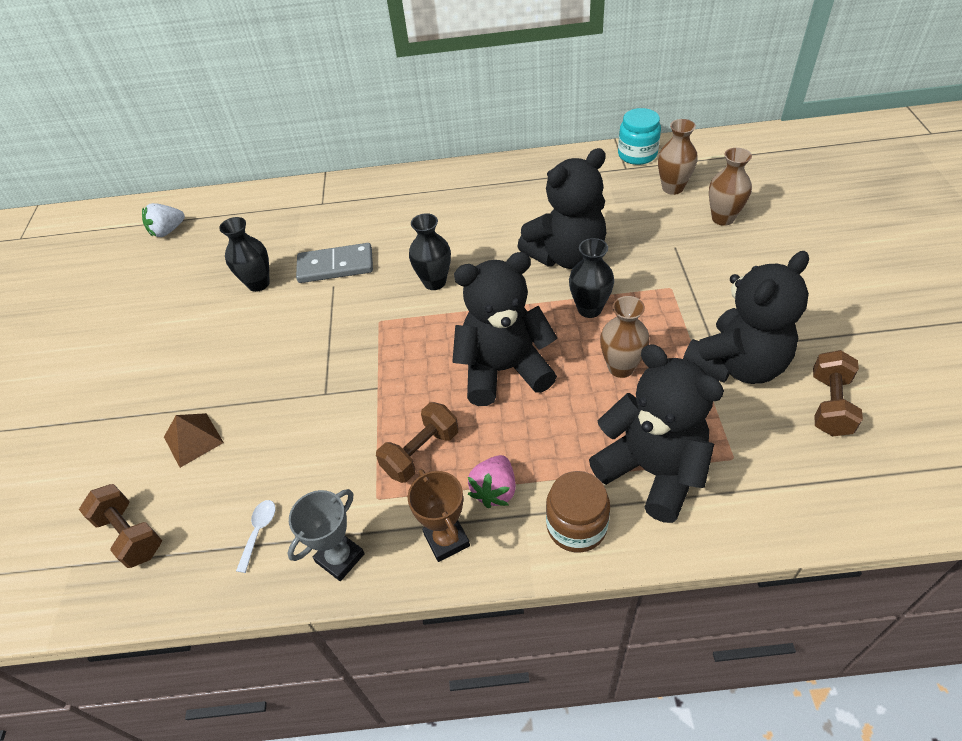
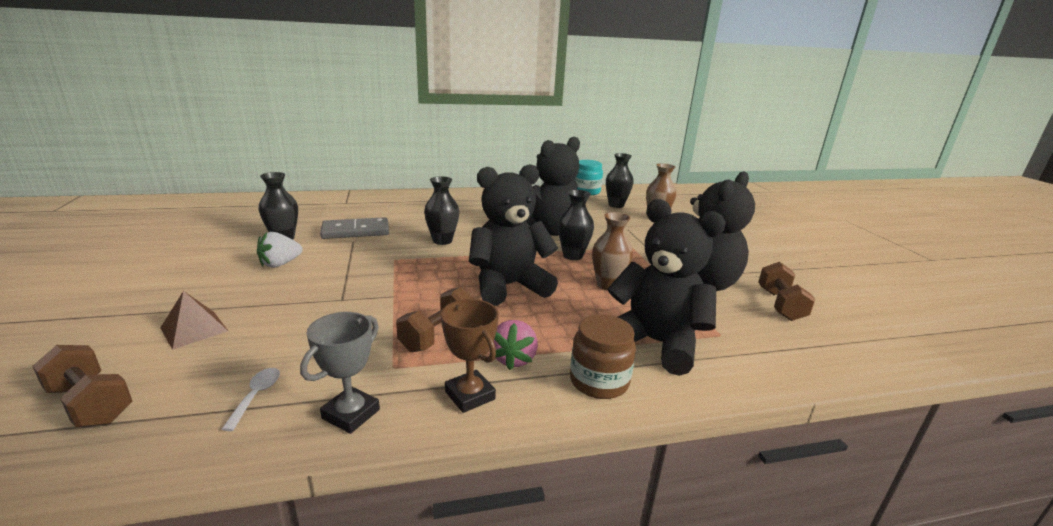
camera: 15 degrees left, 25 degrees down
white strawberry [142,203,185,237] -> white strawberry moved to [257,232,303,268]
brown vase [658,119,698,195] -> black vase [606,153,634,208]

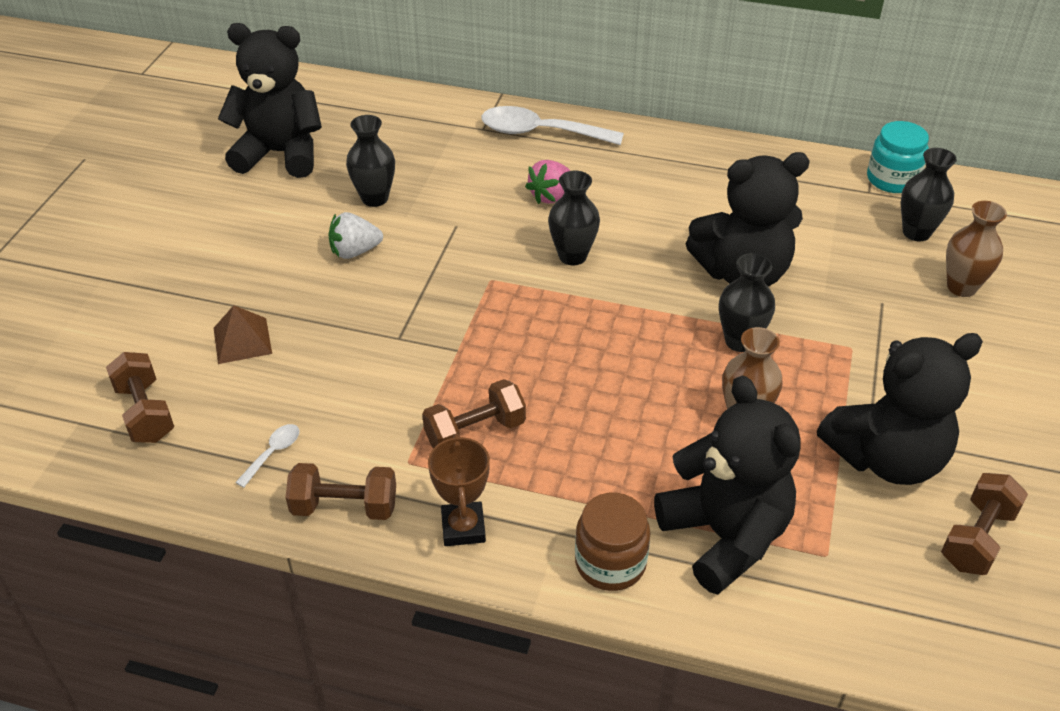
camera: 30 degrees right, 20 degrees up
grey trophy [300,312,380,434] -> brown dumbbell [286,463,396,520]
grey domino [320,217,389,239] -> none
black teddy bear [469,164,558,306] -> black teddy bear moved to [218,23,322,178]
pink strawberry [494,320,538,370] -> pink strawberry moved to [525,160,570,204]
none -> white spoon [481,106,624,145]

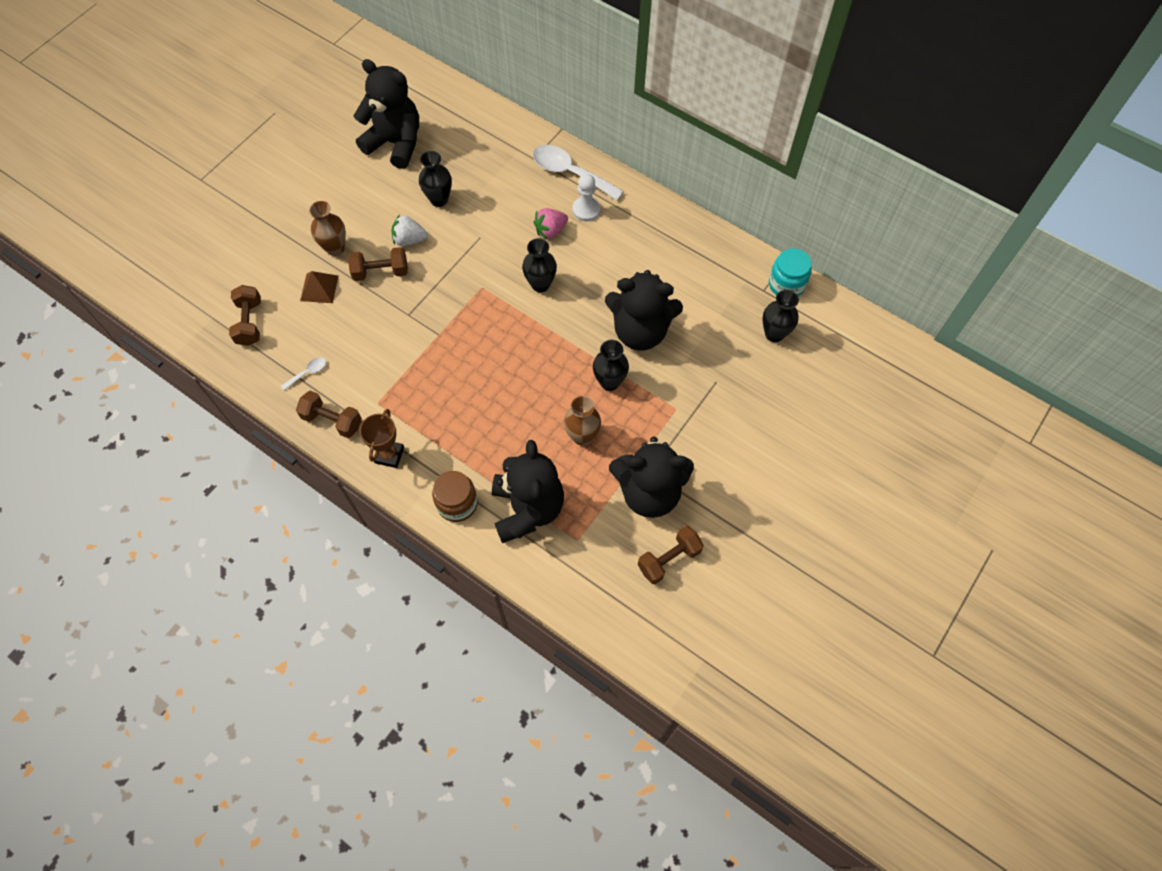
camera: 20 degrees right, 20 degrees up
brown dumbbell [422,379,526,448] -> brown dumbbell moved to [348,247,408,281]
brown vase [946,201,1007,297] -> brown vase moved to [309,201,346,256]
none -> white pawn [573,174,601,221]

